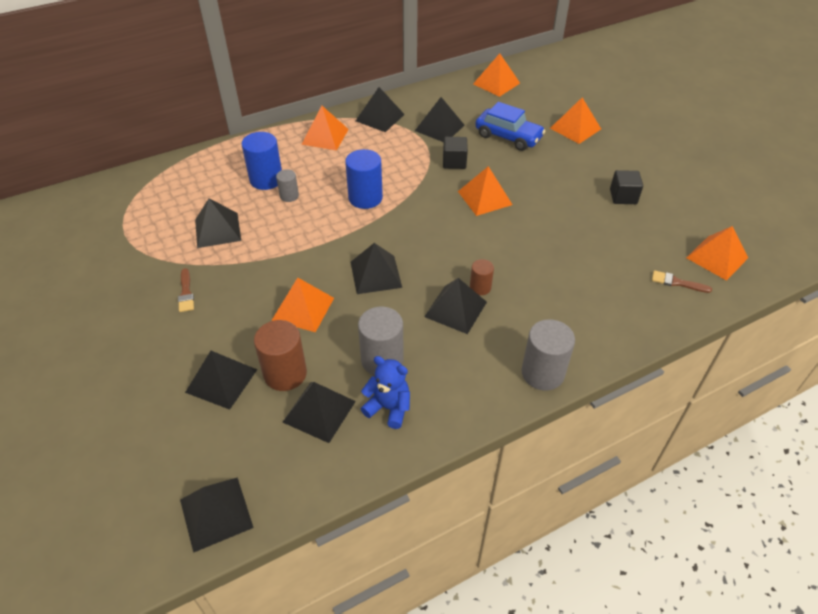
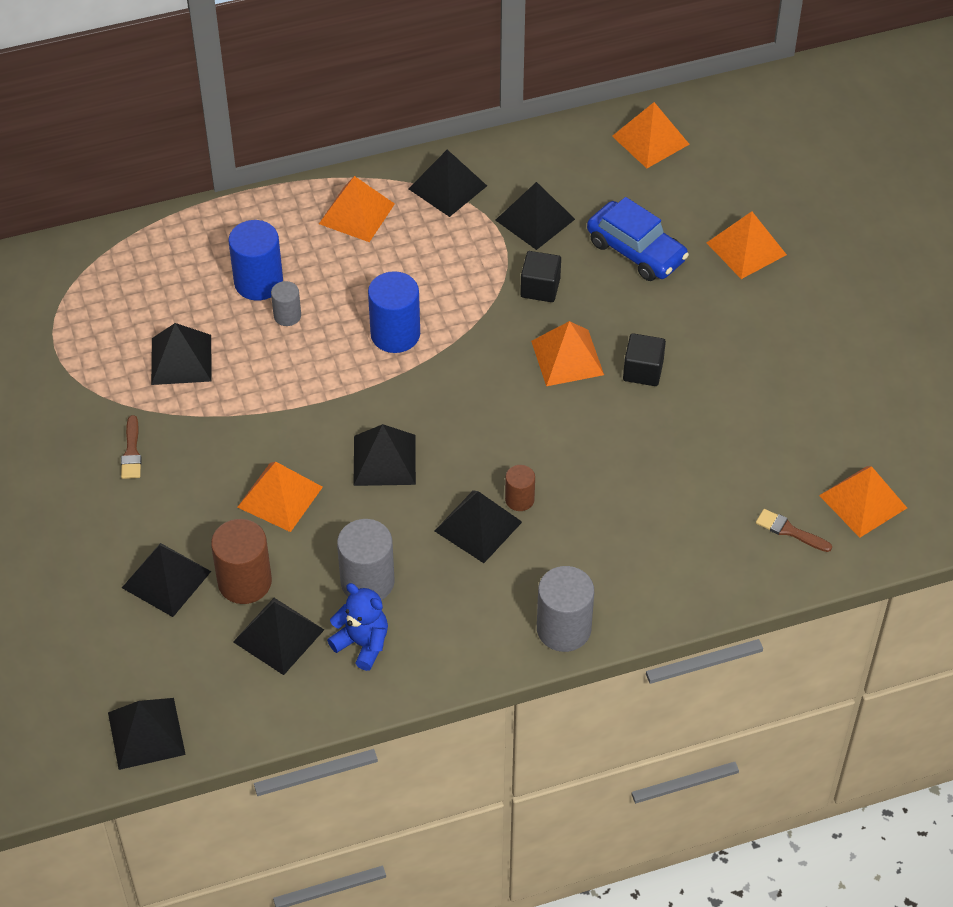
camera: 10 degrees right, 5 degrees up
black cube [610,170,643,204] -> black cube moved to [623,333,666,386]

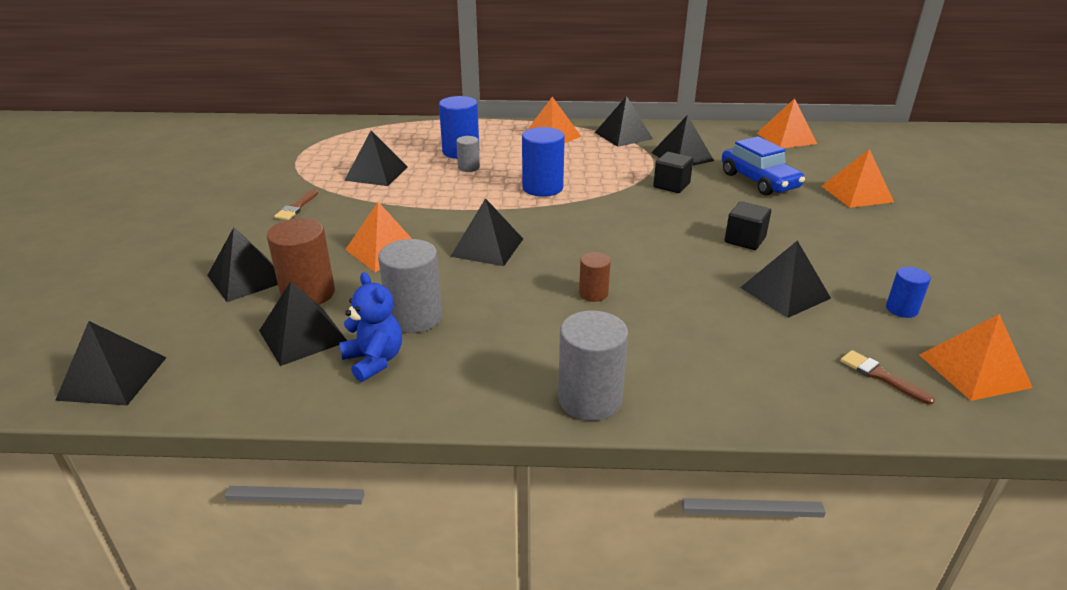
camera: 20 degrees right, 20 degrees down
black pyramid [435,490,522,563] -> black pyramid moved to [740,240,831,318]
orange pyramid [531,321,604,386] -> none
none -> blue cylinder [886,267,931,318]

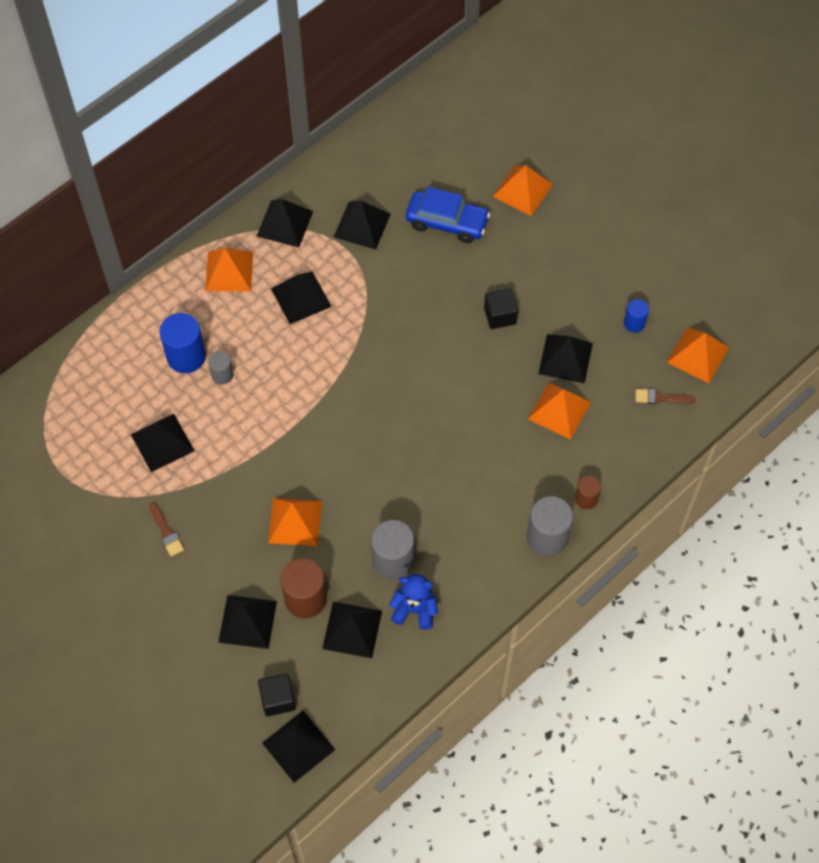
camera: 45 degrees left, 30 degrees up
black pyramid [450,198,523,266] -> black pyramid moved to [271,271,332,324]
blue cylinder [522,127,565,197] -> none
brown cylinder [579,252,611,302] -> brown cylinder moved to [575,476,601,509]
black cube [653,152,693,193] -> black cube moved to [258,673,296,717]
orange pyramid [757,98,817,148] -> orange pyramid moved to [528,382,591,440]

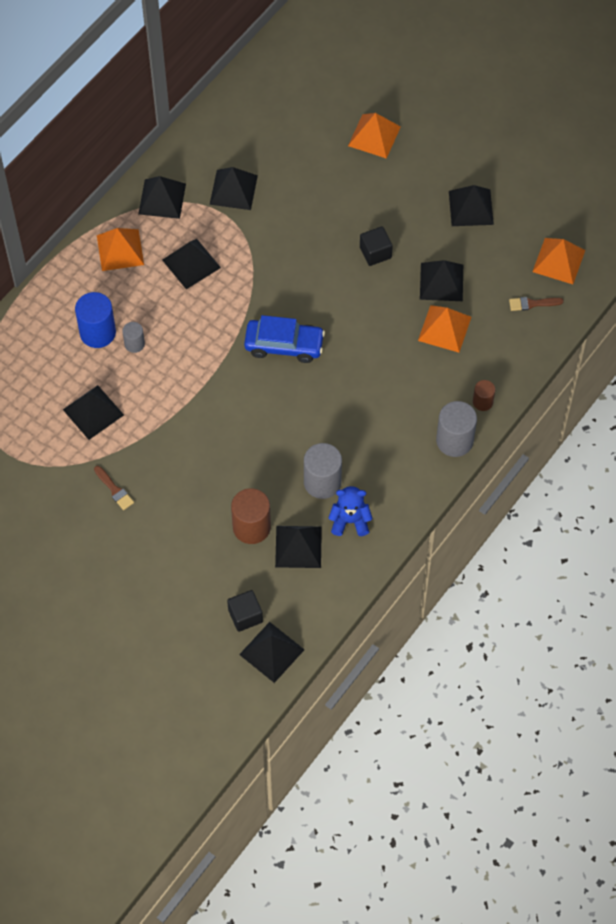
camera: 10 degrees left, 0 degrees up
black pyramid [218,595,277,649] -> black pyramid moved to [449,185,494,226]
orange pyramid [268,498,322,546] -> none
blue car [406,187,491,243] -> blue car moved to [244,315,325,363]
blue cylinder [624,299,649,333] -> none

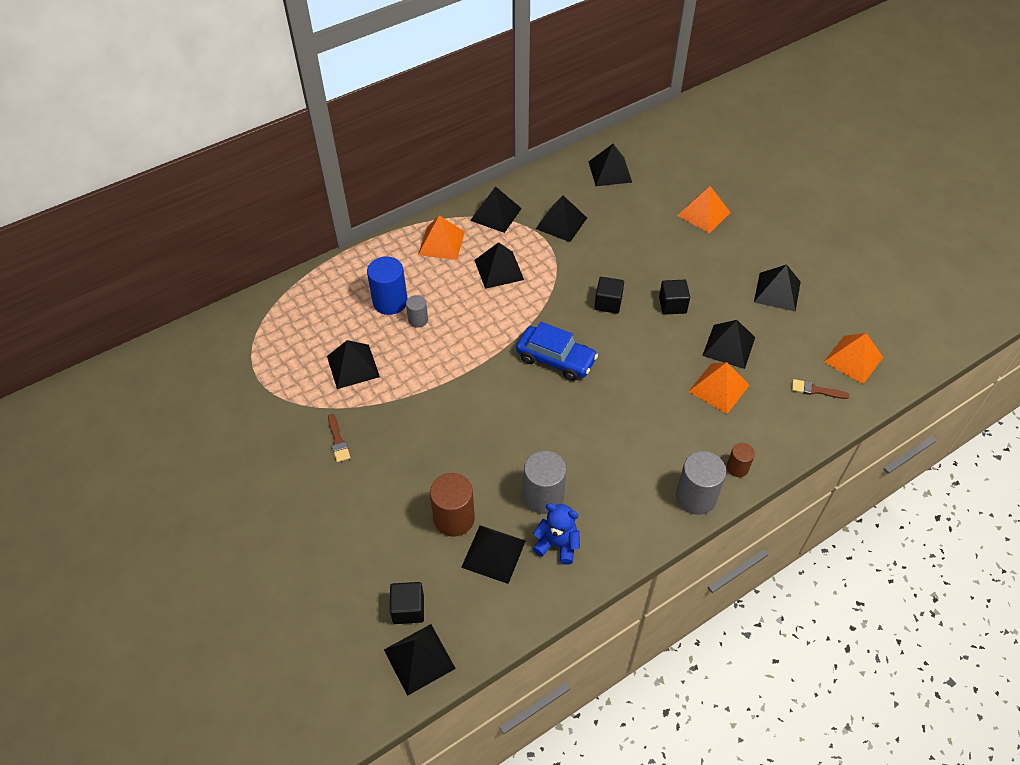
camera: 20 degrees right, 10 degrees down
none -> black pyramid [588,144,632,186]
none -> black cube [594,277,624,314]

